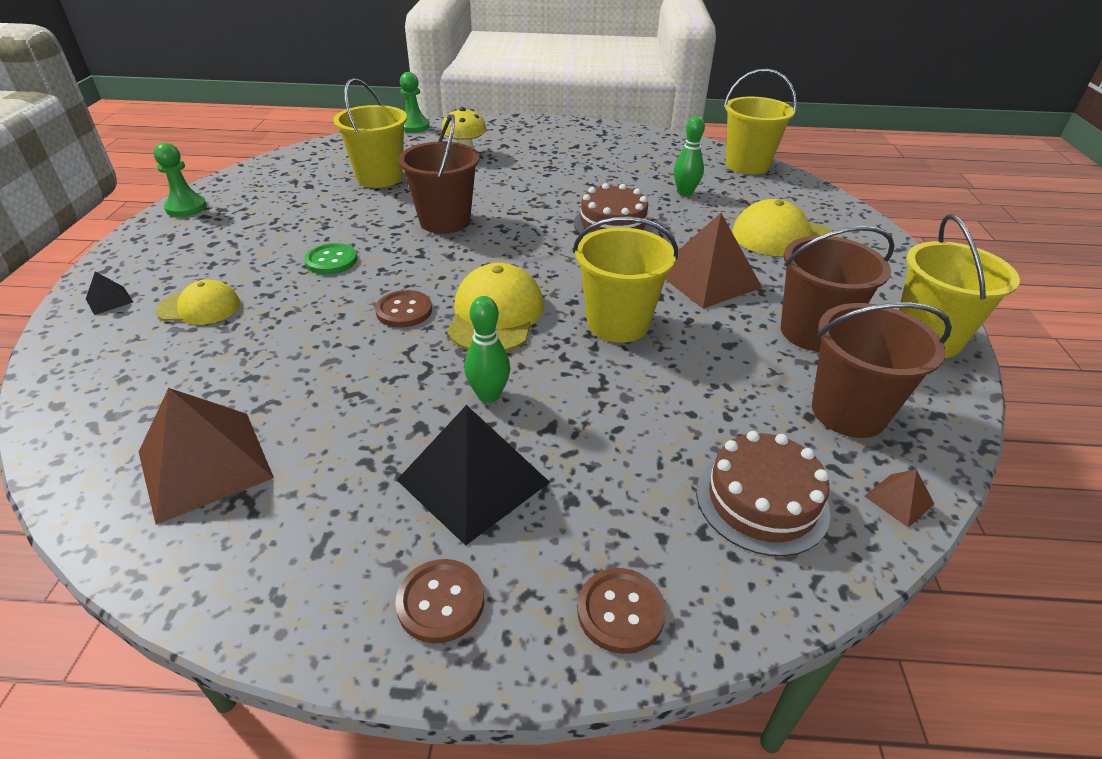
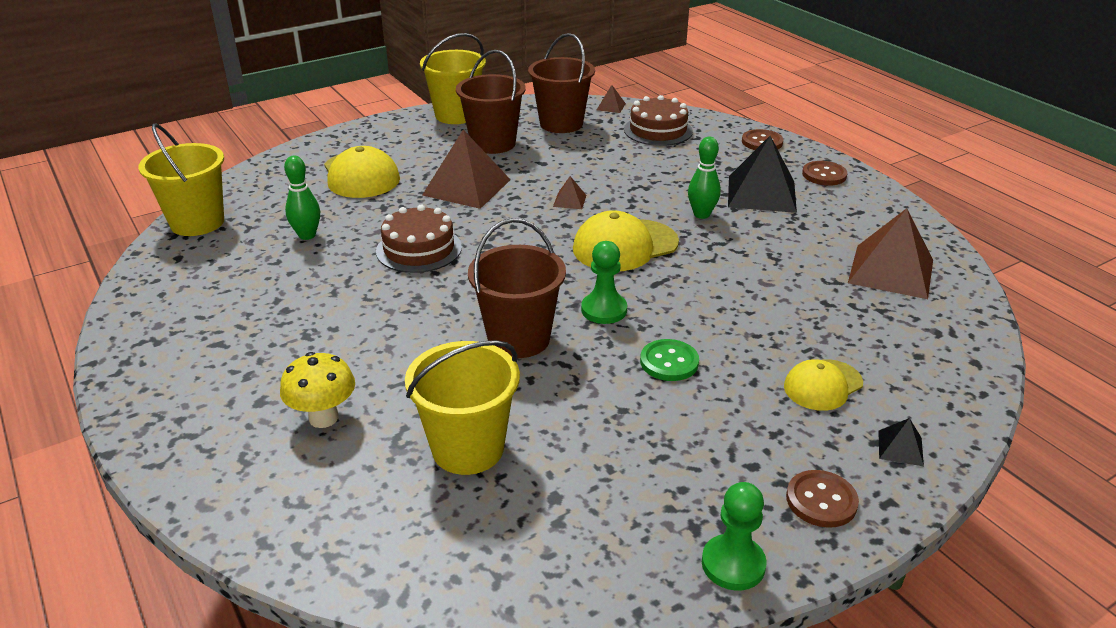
camera: 125 degrees left, 5 degrees down
yellow cap [156,280,240,325] -> yellow cap turned 90 degrees counterclockwise [784,359,863,411]
brown button [375,290,432,328] -> brown button moved to [786,470,859,528]
green pawn [400,72,430,133] -> green pawn moved to [581,241,627,324]
yellow bucket [573,217,678,343] -> brown pyramid [553,176,586,209]

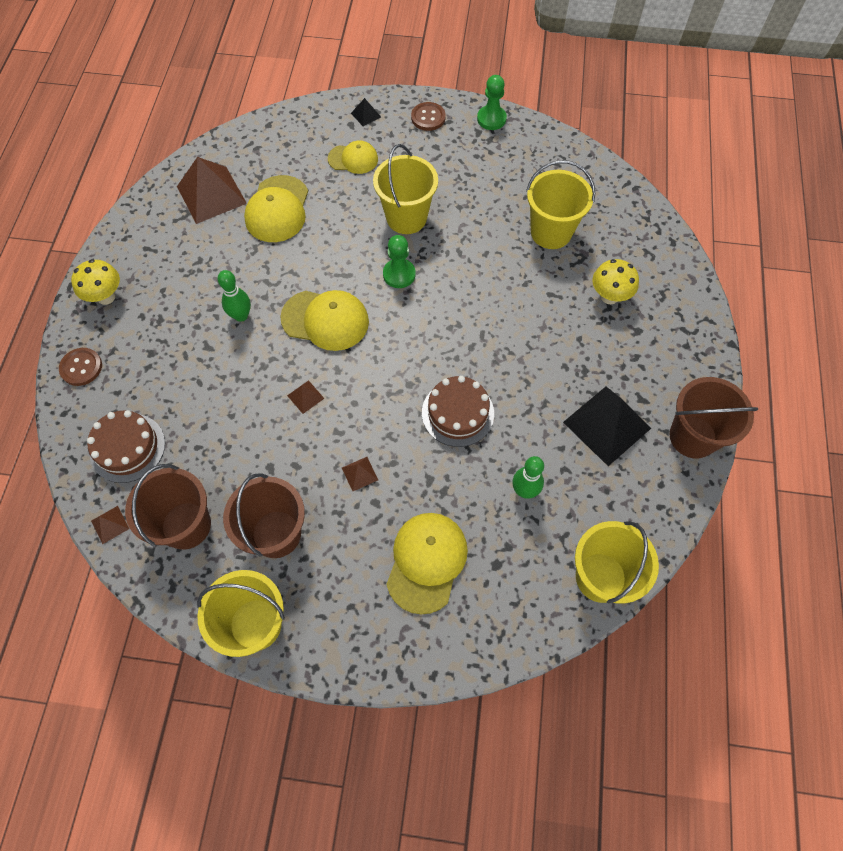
camera: 140 degrees left, 30 degrees up
brown pyramid [422,130,511,209] -> brown pyramid [342,457,378,491], size x0.44
brown bucket [468,218,566,358] -> brown bucket moved to [670,377,758,459]
green button [640,339,699,381] -> yellow bucket [373,144,438,234]
black pyramid [728,136,797,213] -> black pyramid moved to [563,387,651,466]
brown button [802,161,848,186] -> yellow mushroom [71,259,120,305]
none -> yellow cap [244,175,308,242]

